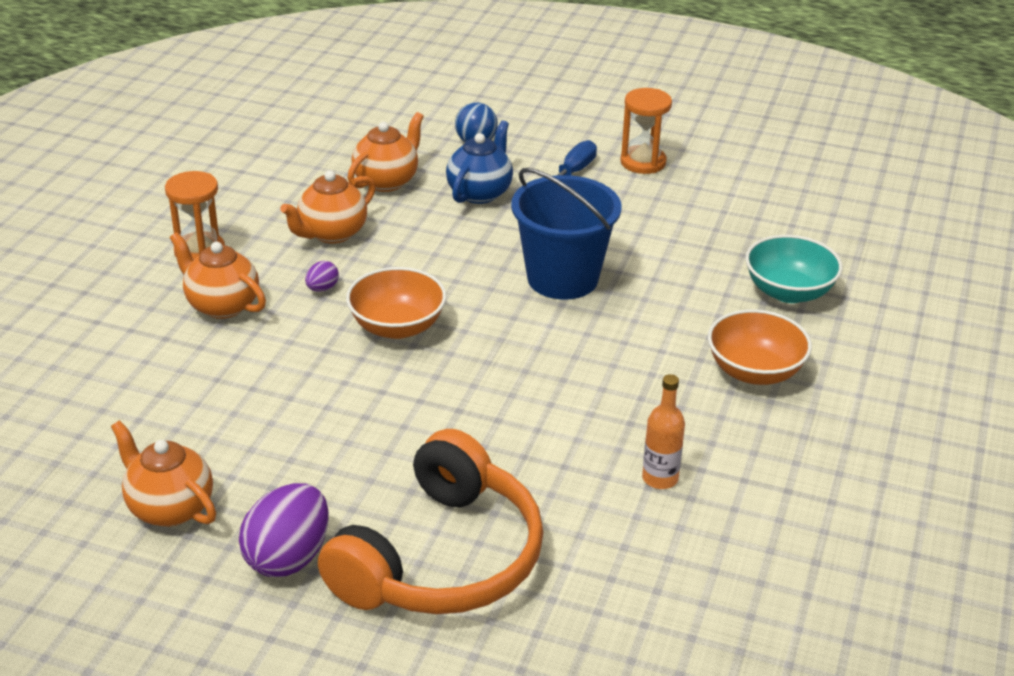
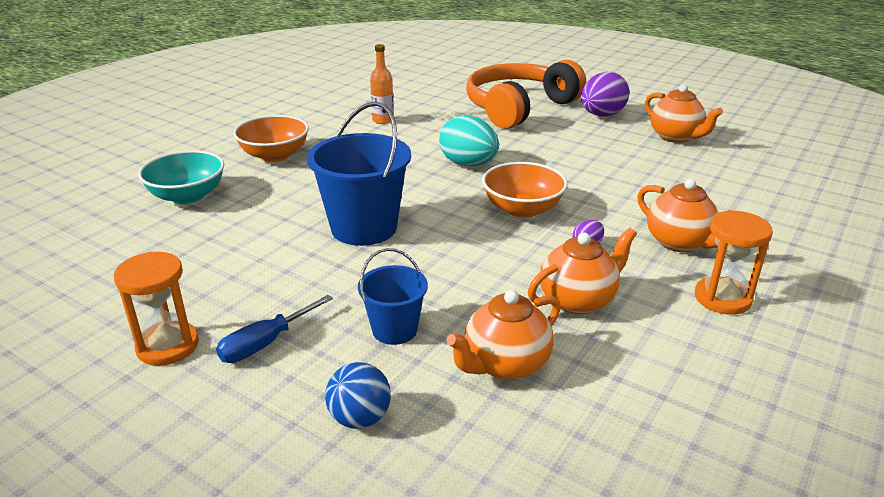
camera: 165 degrees left, 5 degrees down
blue teapot [446,120,513,204] -> blue bucket [358,248,428,345]
none -> turquoise egg [439,115,499,166]

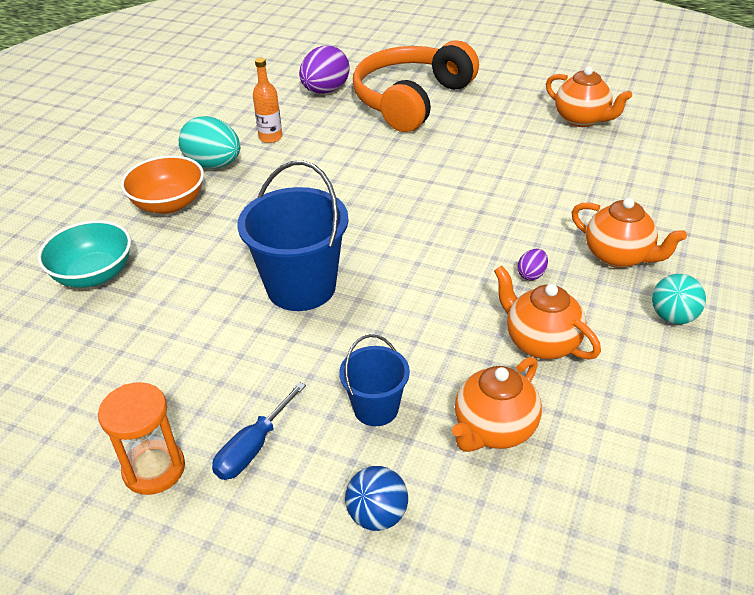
camera: 10 degrees left, 10 degrees up
turquoise egg [439,115,499,166] -> turquoise egg moved to [179,116,240,169]
orange bowl [482,162,568,218] -> none
orange teapot [528,228,637,315] -> orange teapot turned 90 degrees counterclockwise [494,266,601,360]
purple egg [581,72,629,116] -> purple egg moved to [299,45,349,94]
orange hourglass [695,210,773,315] -> turquoise ball [652,274,706,324]

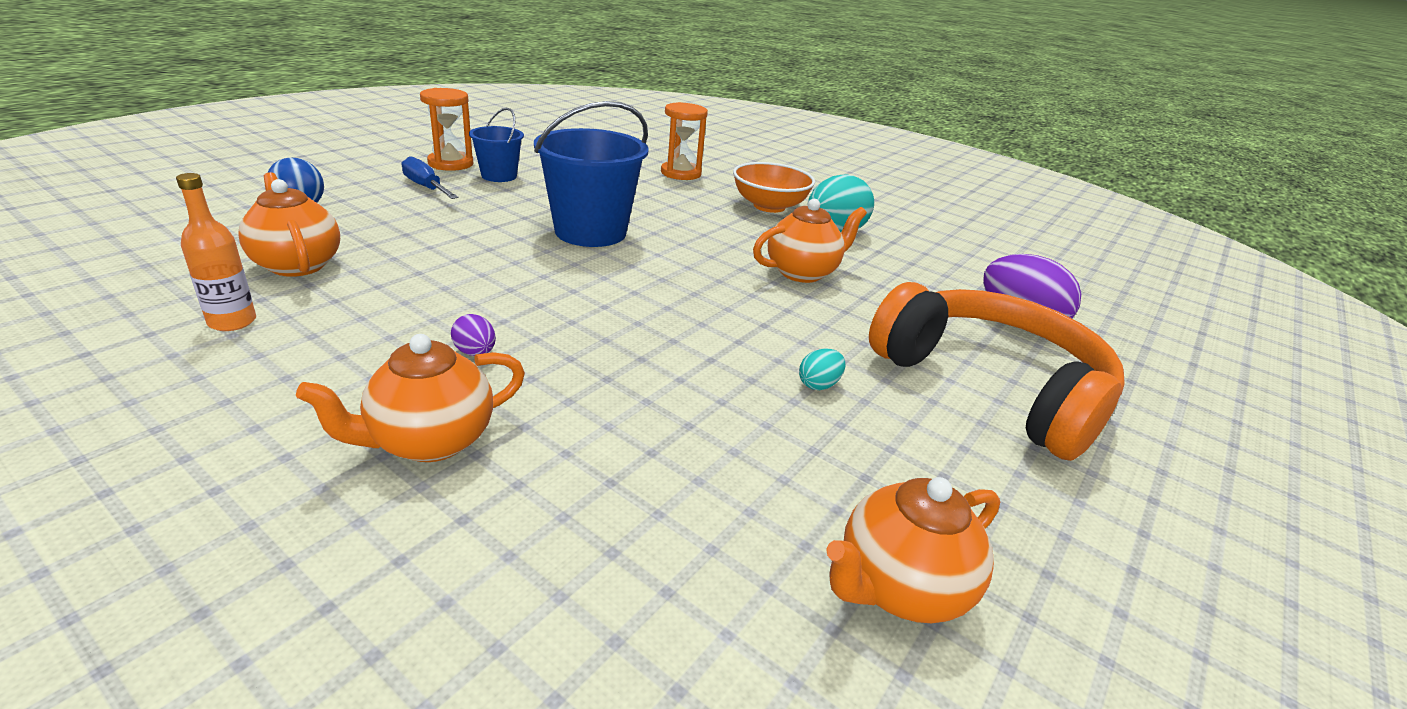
camera: 100 degrees right, 10 degrees down
turquoise bowl [38,220,131,288] -> orange hourglass [661,102,708,180]
orange bottle [253,58,282,143] -> orange bottle moved to [176,173,256,331]
blue bucket [339,334,410,426] -> blue bucket moved to [469,108,524,182]
orange teapot [494,266,601,360] -> orange teapot moved to [753,199,867,283]
turquoise ball [652,274,706,324] -> none
none -> turquoise egg [799,349,846,390]

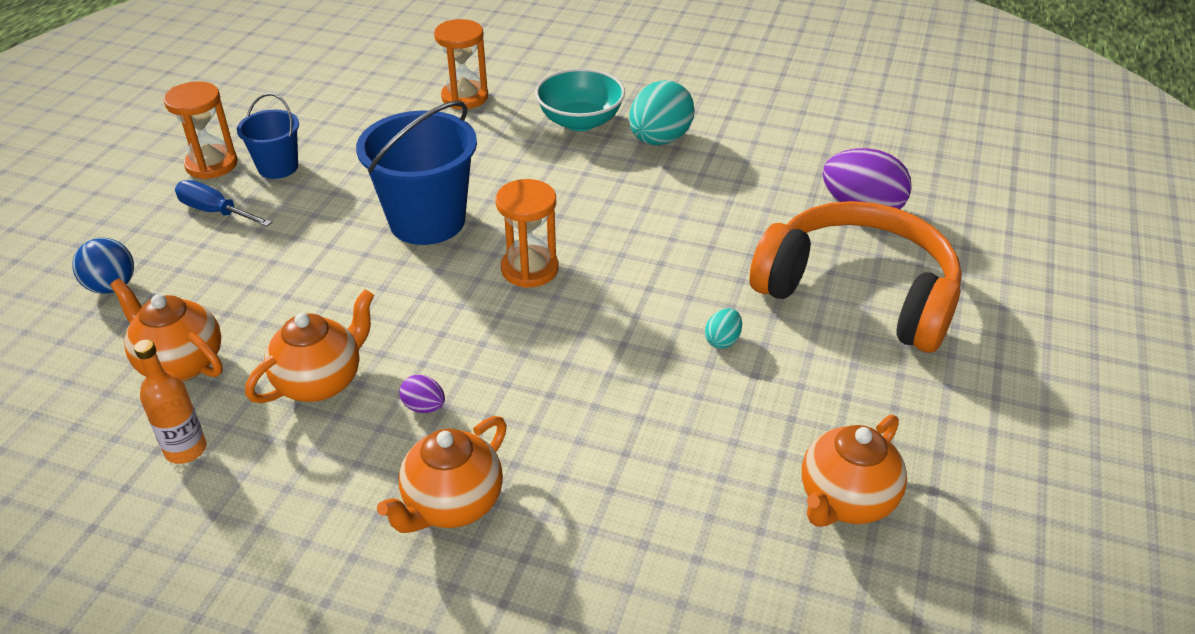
camera: 15 degrees left, 10 degrees up
orange bowl [733,162,815,213] -> turquoise bowl [535,68,625,131]
orange teapot [753,199,867,283] -> orange teapot moved to [245,289,374,403]
none -> orange hourglass [495,179,559,288]

